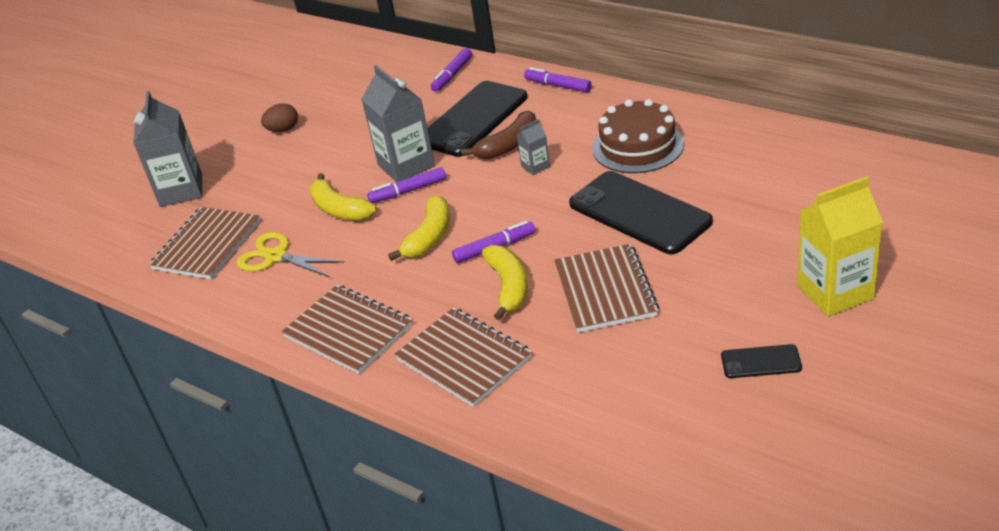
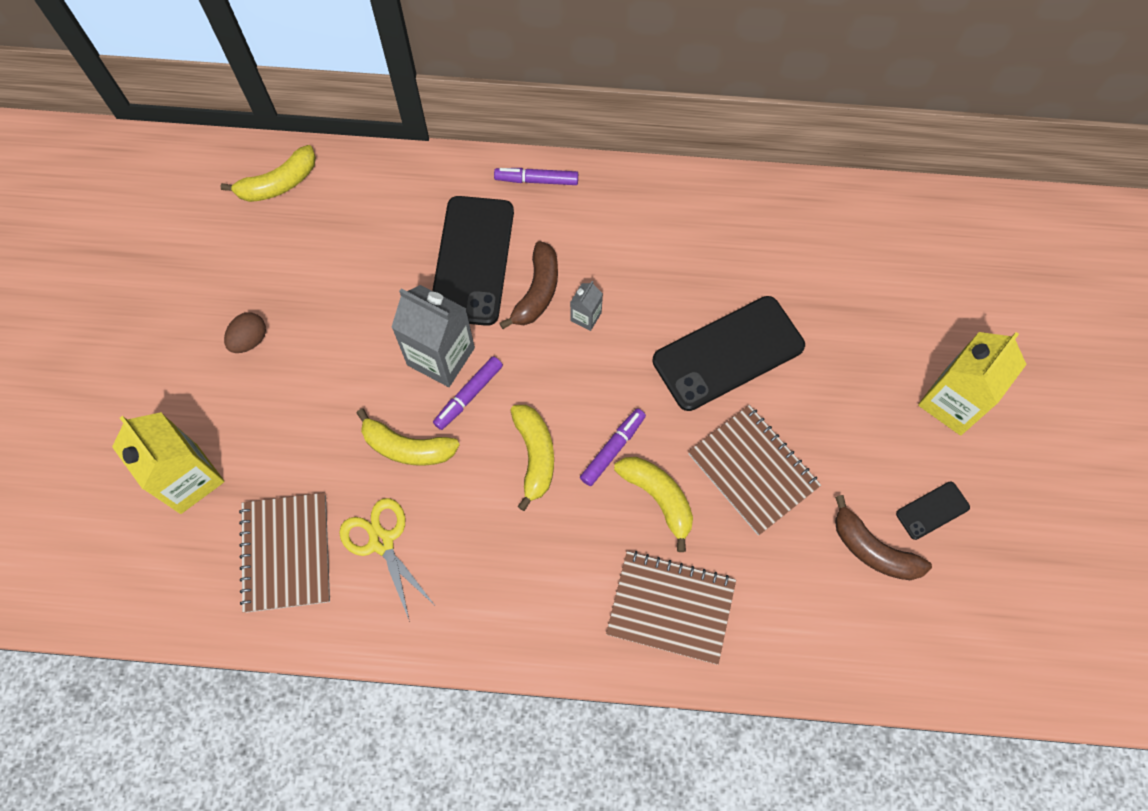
camera: 35 degrees left, 30 degrees up
grey carton [133,91,202,207] -> yellow carton [112,412,225,514]
yellow scissors [236,232,345,277] -> yellow scissors turned 60 degrees clockwise [339,498,434,622]
brown notebook [282,285,413,374] -> none
purple marker [431,48,472,92] -> none
black phone [569,171,713,254] -> black phone turned 45 degrees counterclockwise [653,296,805,411]
brown cake [592,99,684,173] -> none
none -> yellow banana [220,145,316,202]
none -> brown banana [835,495,932,580]

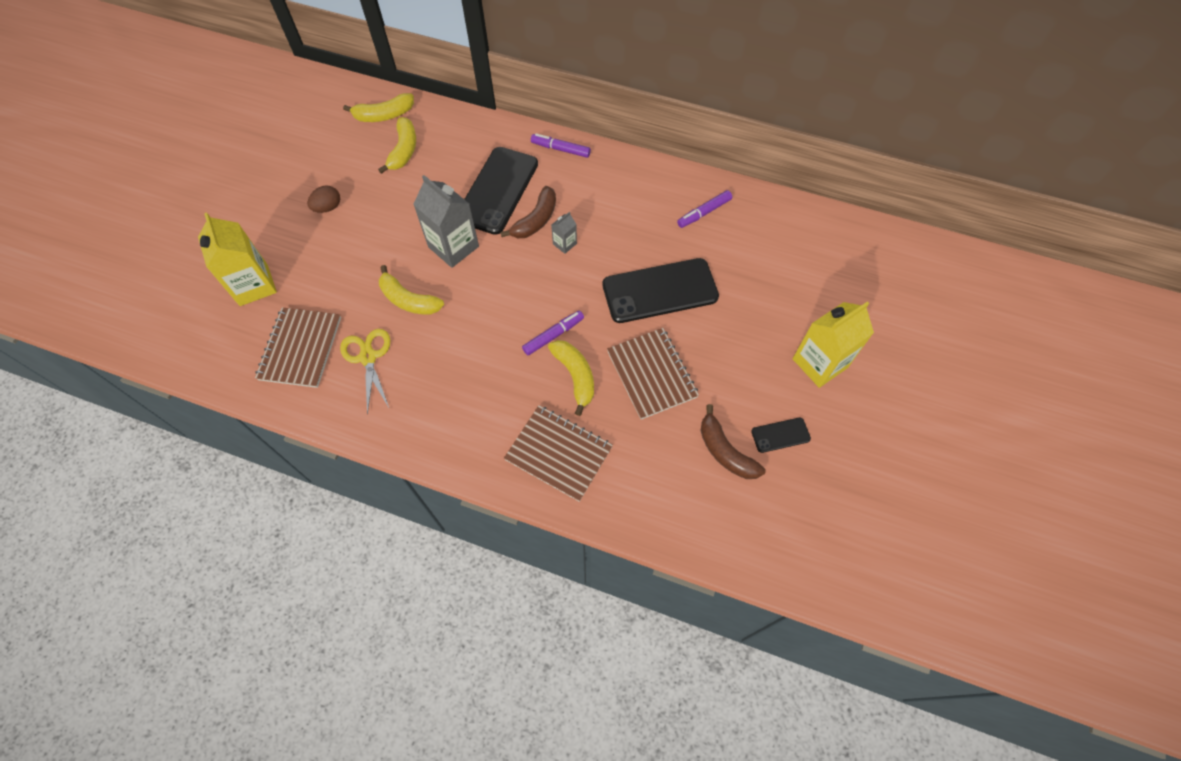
camera: 15 degrees right, 5 degrees down
purple marker [433,356,503,430] -> purple marker moved to [677,190,732,228]
yellow banana [510,405,554,511] -> yellow banana moved to [378,117,416,174]

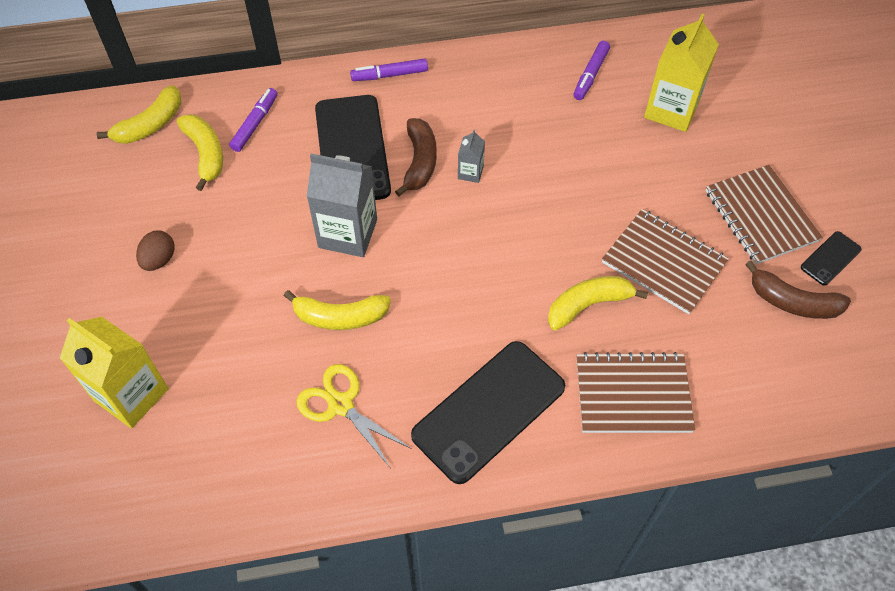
camera: 30 degrees left, 5 degrees down
brown notebook [255,307,341,388] -> brown notebook moved to [706,165,823,264]
purple marker [522,311,584,355] -> purple marker moved to [229,88,278,152]
yellow banana [548,340,594,416] -> yellow banana turned 60 degrees counterclockwise [548,276,648,331]
black phone [602,258,719,323] -> black phone moved to [411,341,565,484]
yellow carton [793,301,874,388] -> yellow carton moved to [644,14,719,132]

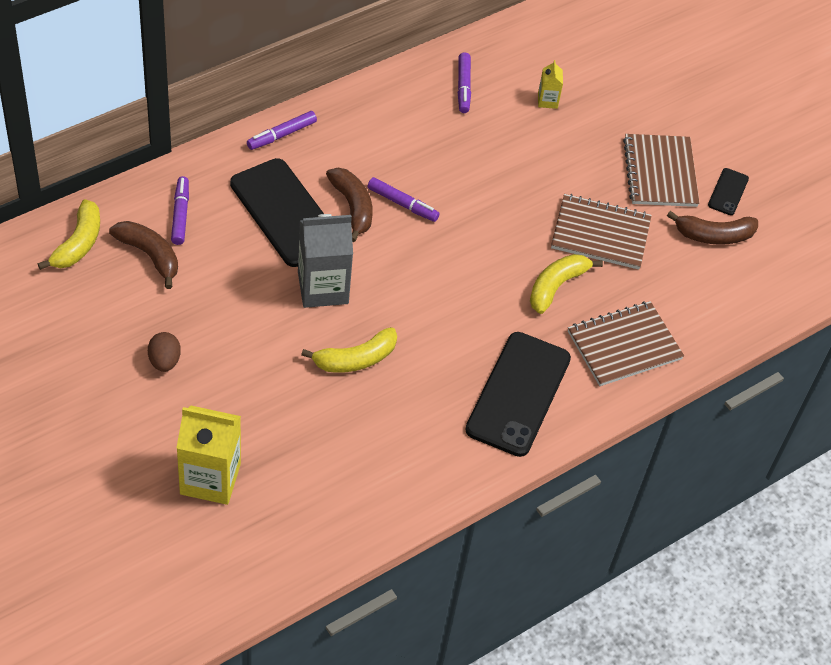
camera: 30 degrees left, 5 degrees down
yellow banana [177,114,223,191] -> brown banana [109,221,178,289]
yellow scissors [297,364,412,467] -> none
grey carton [458,130,485,183] -> purple marker [367,177,440,222]
yellow carton [644,14,719,132] -> yellow carton [538,60,563,109], size x0.47
brown notebook [706,165,823,264] -> brown notebook turned 45 degrees clockwise [623,134,700,207]

